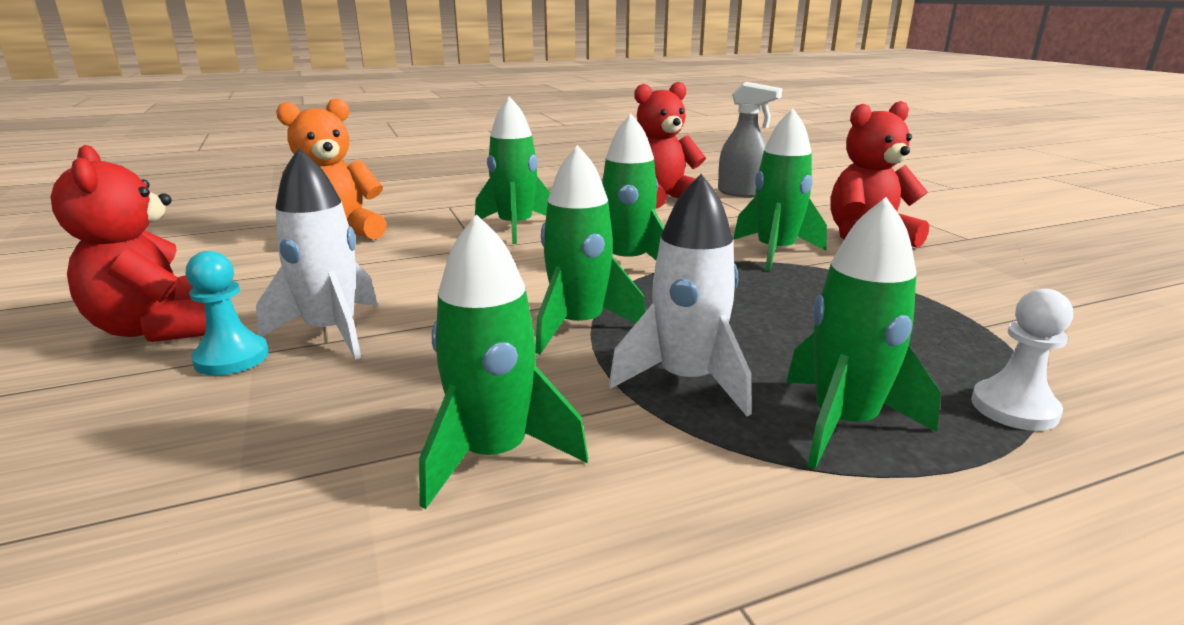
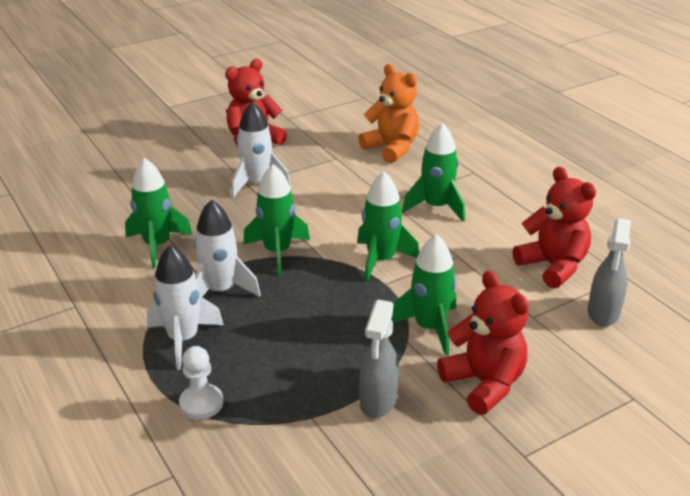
camera: 80 degrees right, 10 degrees up
turquoise pawn [186,251,269,376] -> none
green rocket [786,197,941,469] -> white rocket [147,245,224,370]
none -> grey spray bottle [359,300,399,418]

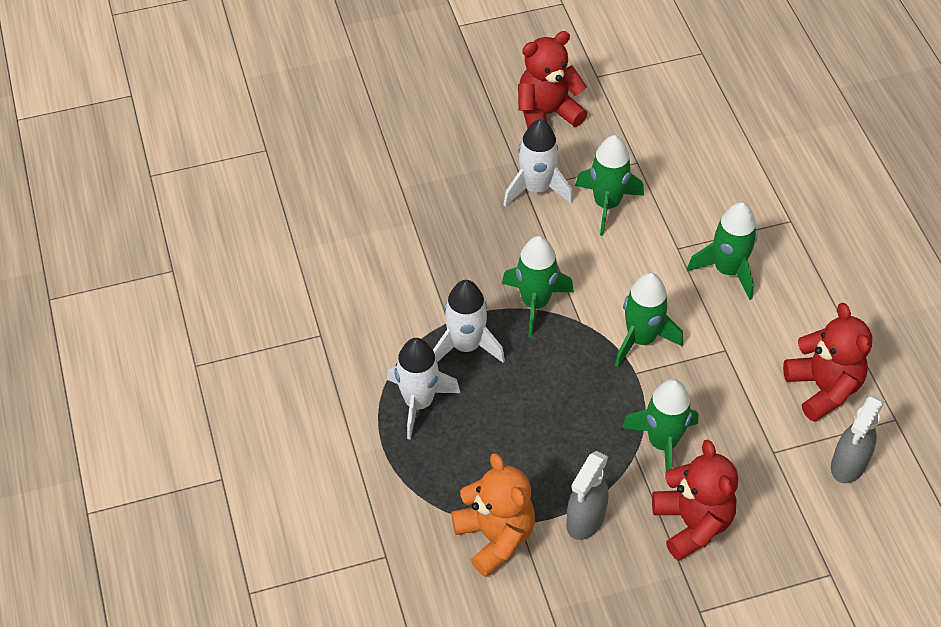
camera: 15 degrees right, 20 degrees up
green rocket [125,158,193,268] -> green rocket moved to [575,135,644,236]
white pawn [179,346,223,419] -> none
orange teddy bear [358,64,419,163] -> orange teddy bear moved to [451,453,535,577]

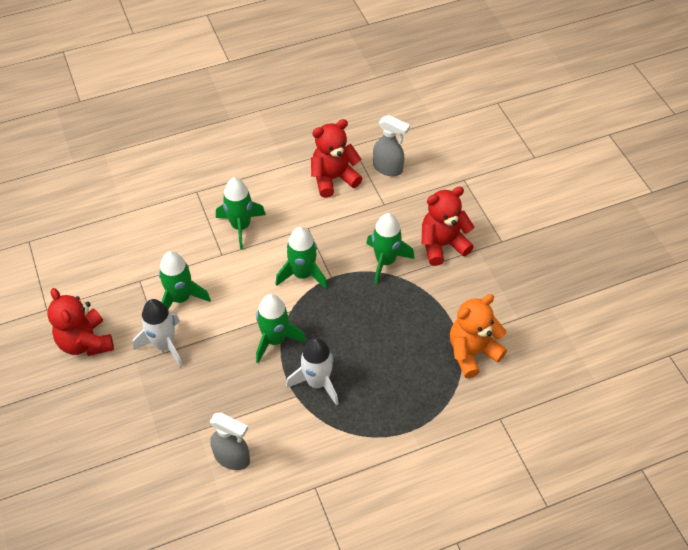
camera: 95 degrees left, 0 degrees up
white rocket [387,338,460,440] -> none
grey spray bottle [566,451,609,540] -> grey spray bottle moved to [210,413,250,470]

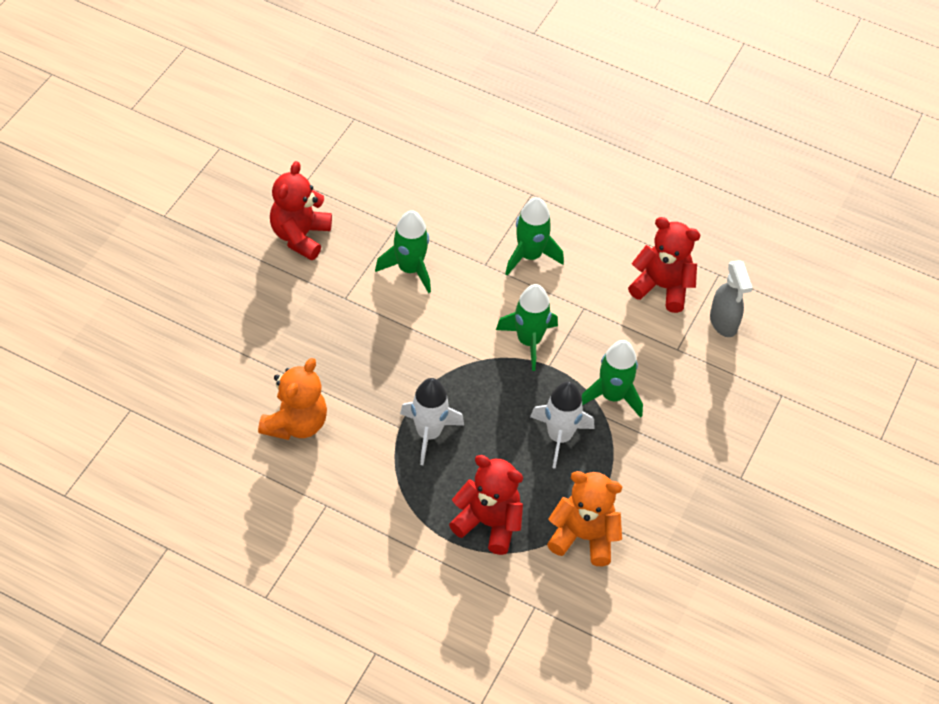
camera: 45 degrees right, 0 degrees up
white rocket [133,299,183,367] -> white rocket moved to [530,382,594,469]
grey spray bottle [210,413,250,470] -> orange teddy bear [258,358,327,440]
green rocket [256,294,306,363] -> none
red teddy bear [422,186,474,266] -> red teddy bear moved to [449,455,523,555]

